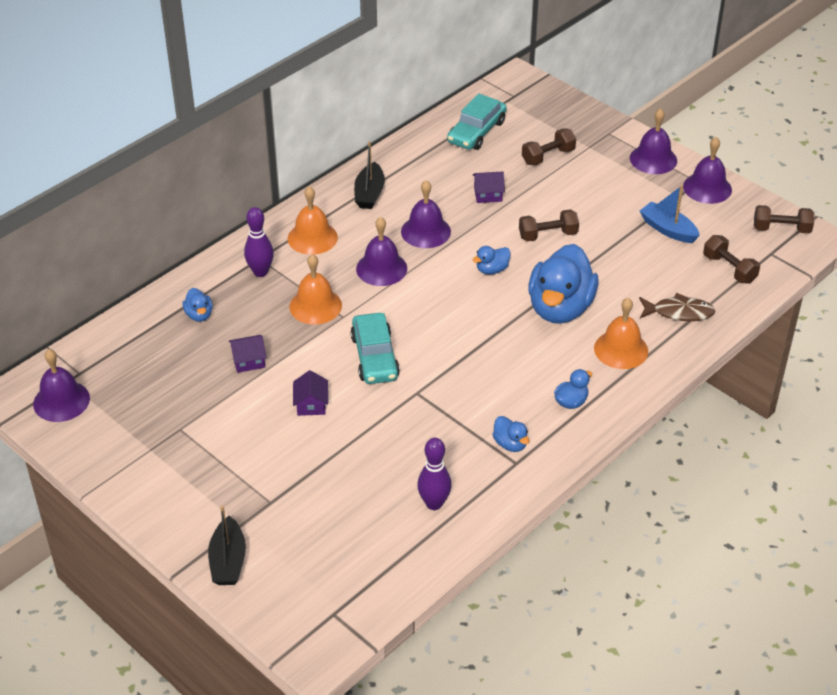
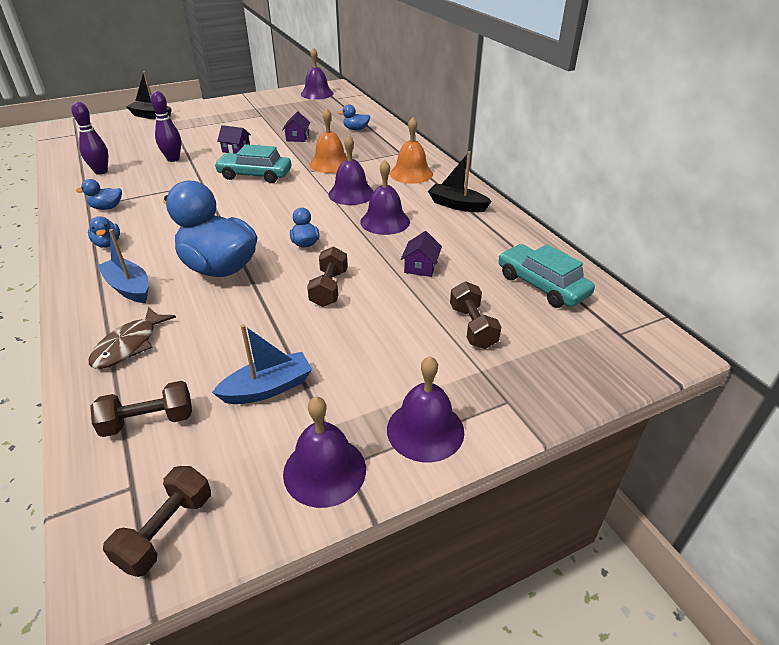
camera: 110 degrees right, 5 degrees down
purple bowling pin [244,207,274,277] -> purple bowling pin moved to [150,91,181,162]
orange bell [594,298,648,369] -> blue boat [97,229,149,303]

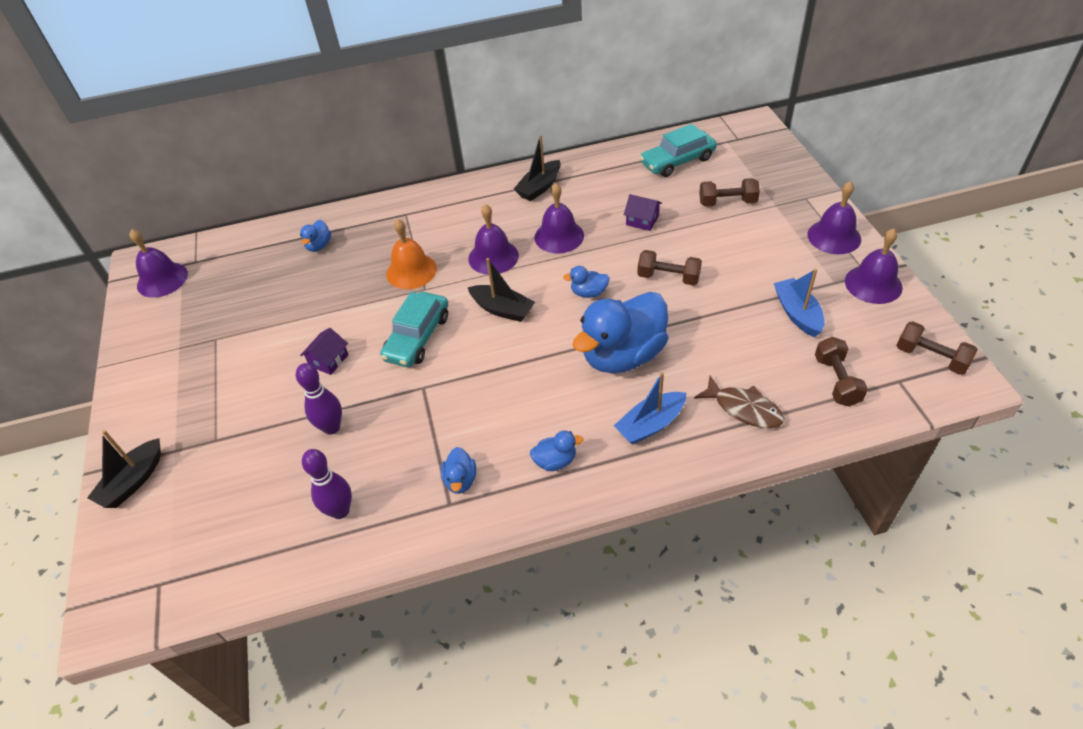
camera: 75 degrees left, 10 degrees up
purple house [282,111,311,142] -> none
orange bell [390,117,433,184] -> none
none -> black boat [467,258,535,322]

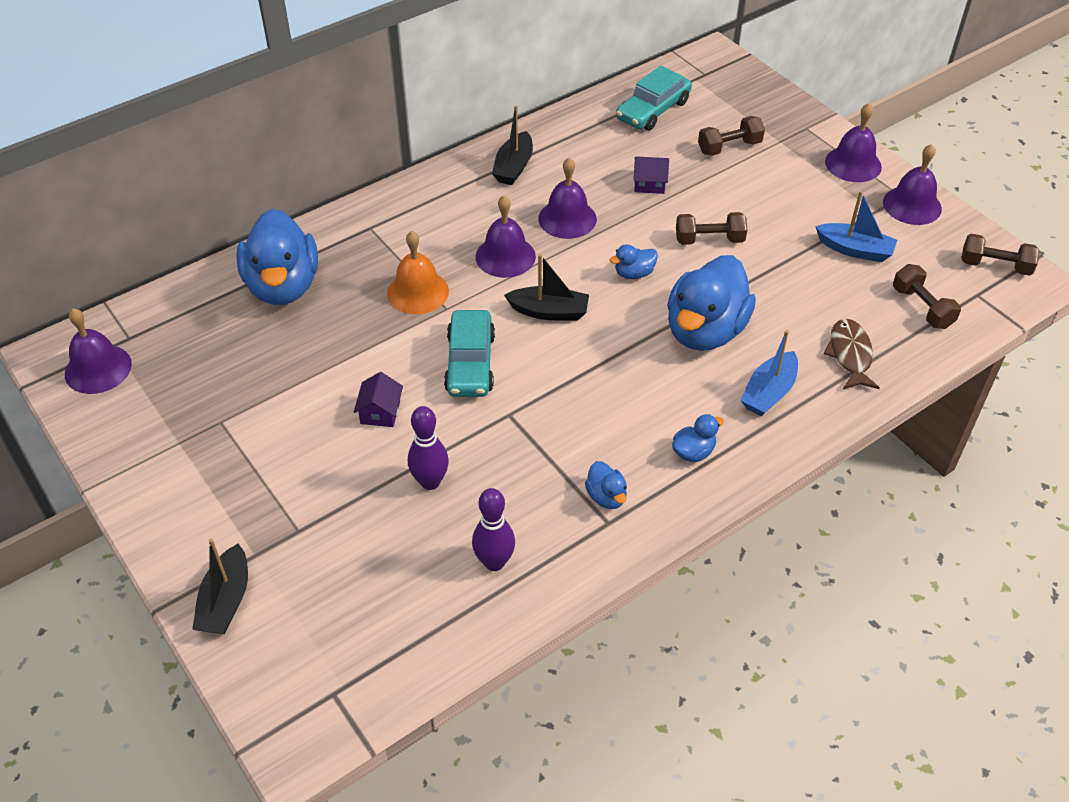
camera: 25 degrees left, 0 degrees up
blue duck [300,220,331,252] -> blue duck [236,209,318,305], size x2.34
brown fish [694,376,784,428] -> brown fish turned 105 degrees counterclockwise [824,319,880,389]
blue boat [774,269,824,337] -> blue boat turned 150 degrees clockwise [815,191,897,262]

